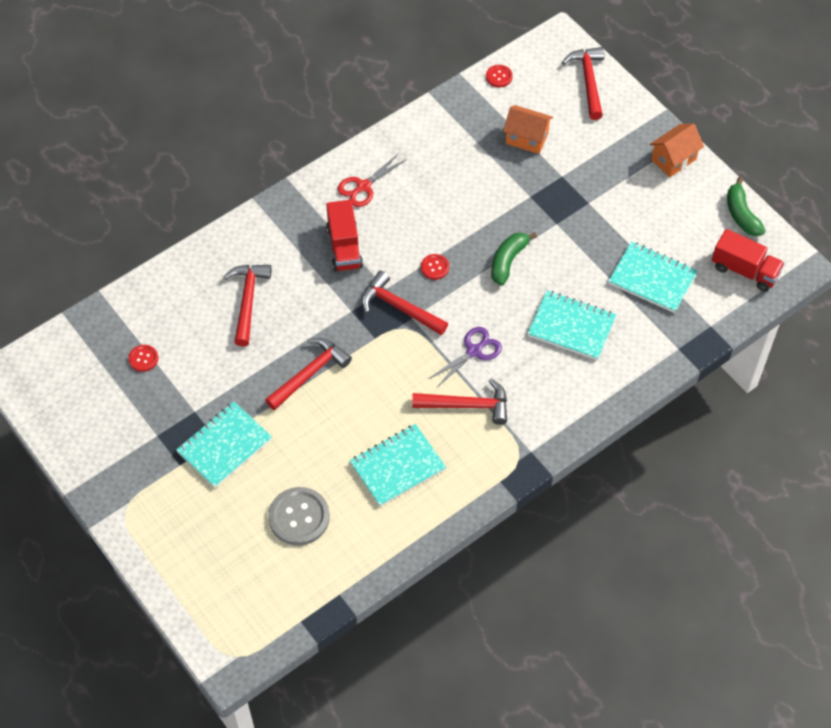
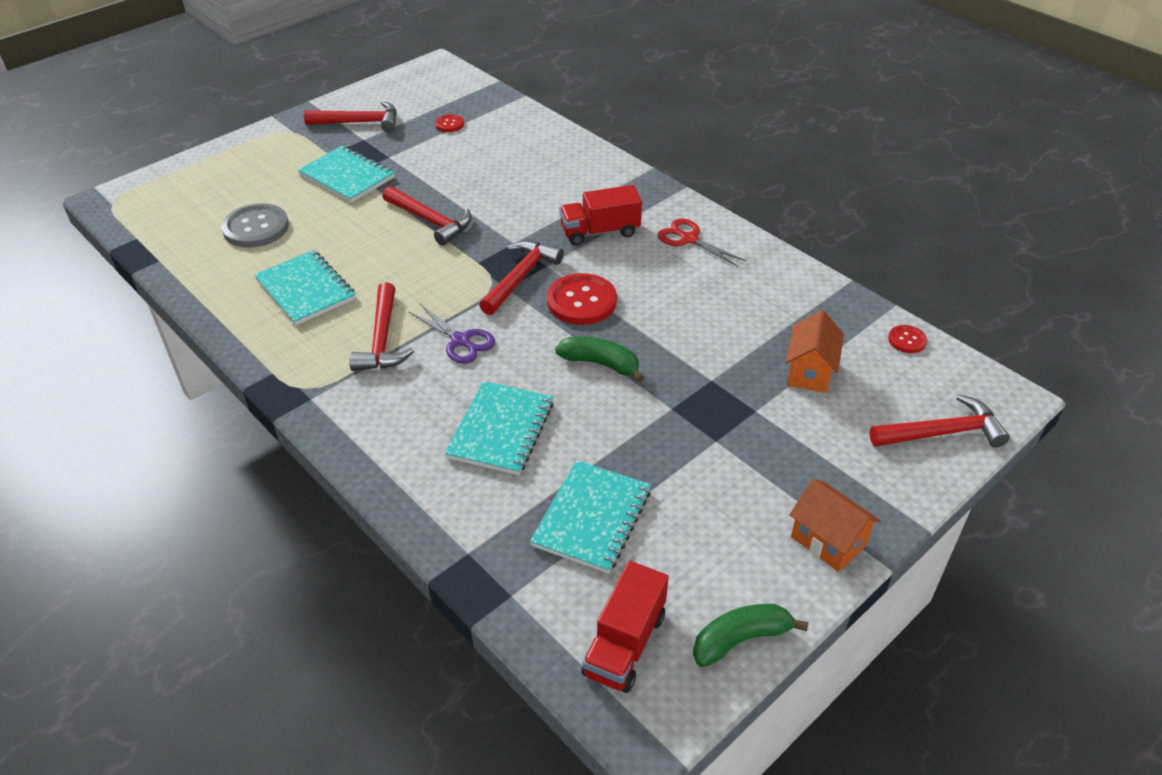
camera: 85 degrees right, 15 degrees down
red hammer [224,265,271,347] -> red hammer moved to [304,101,397,132]
red button [421,254,449,280] -> red button [547,273,617,325], size x1.96

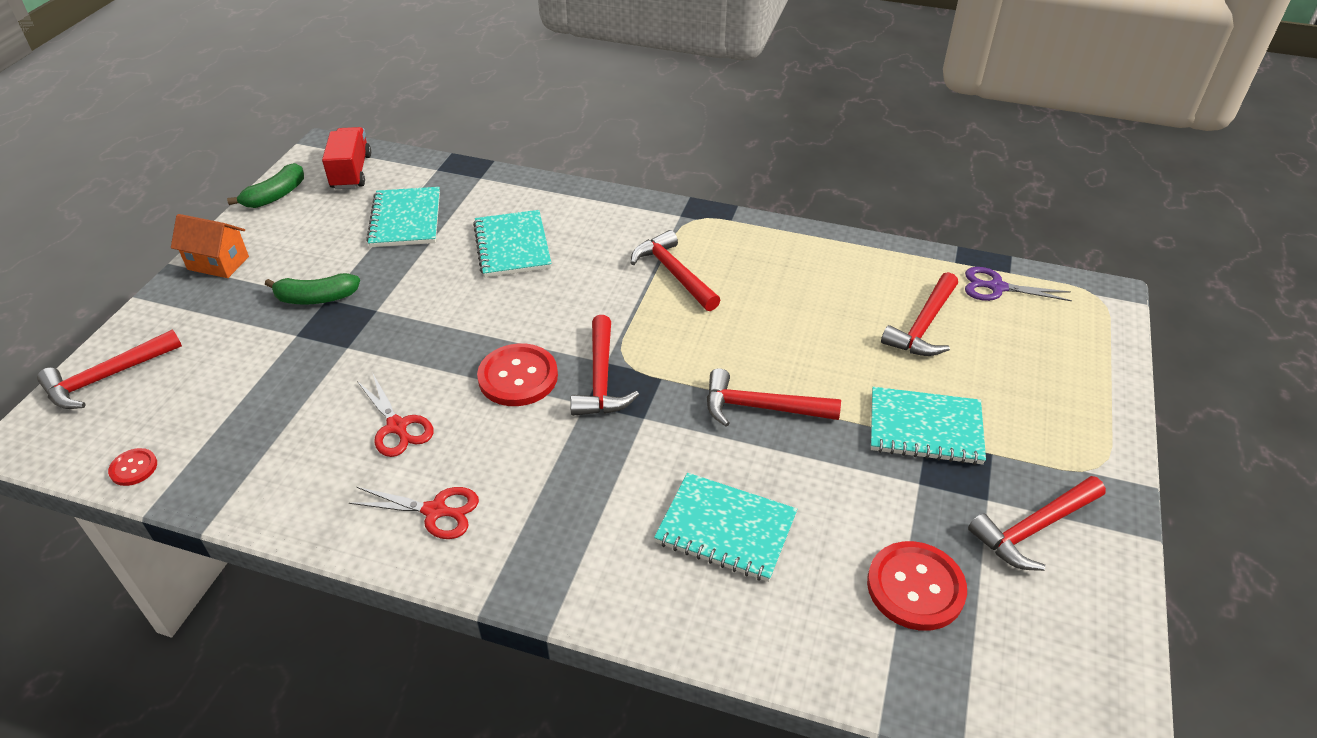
camera: 150 degrees right, 0 degrees up
grey button [221,203,289,248] -> red hammer [881,272,958,356]
turquoise notebook [254,250,356,326] -> turquoise notebook moved to [654,473,797,582]
purple scissors [408,304,495,364] -> purple scissors moved to [965,267,1072,301]
red button [435,114,464,132] -> red button [867,541,967,631], size x1.96
green banana [555,336,644,382] -> green banana moved to [265,273,360,305]
red truck [559,185,642,245] -> none
orange house [786,310,844,393] -> none
none -> red scissors [357,374,434,457]

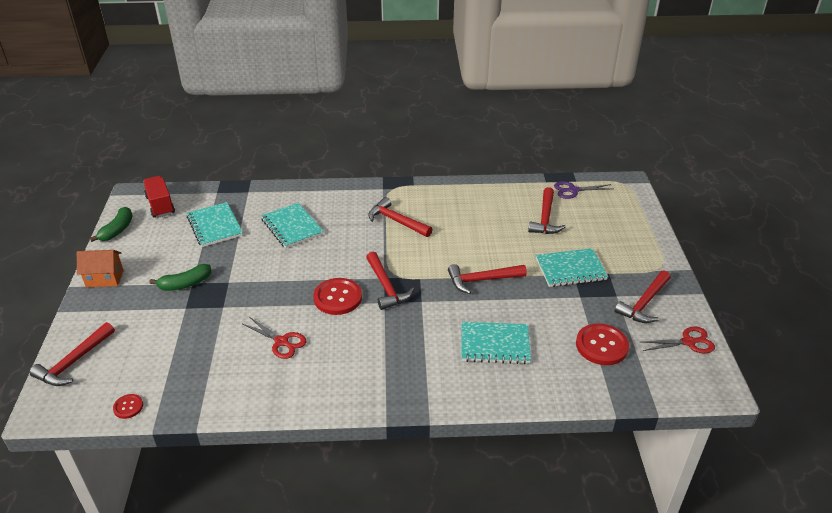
camera: 20 degrees left, 5 degrees down
red scissors [349,487,479,539] -> red scissors moved to [641,327,715,353]

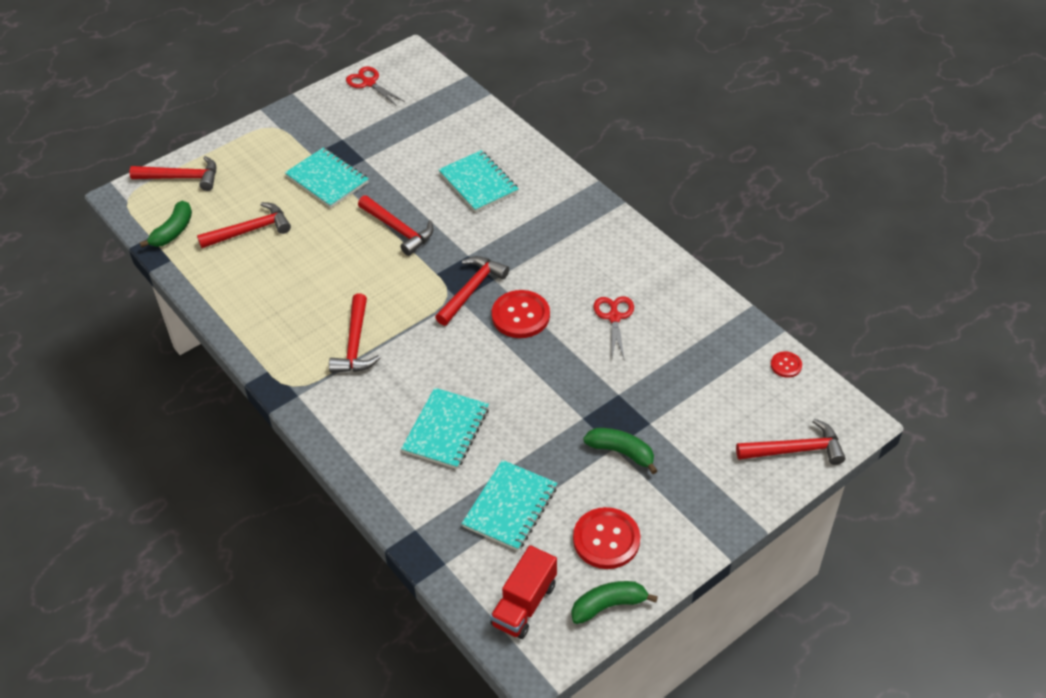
camera: 125 degrees left, 10 degrees up
orange house [77,250,124,287] -> none
purple scissors [554,181,612,199] -> green banana [140,201,192,248]
red button [576,323,629,365] -> red button moved to [573,507,640,569]
red hammer [615,270,671,323] -> red hammer moved to [130,156,216,191]

